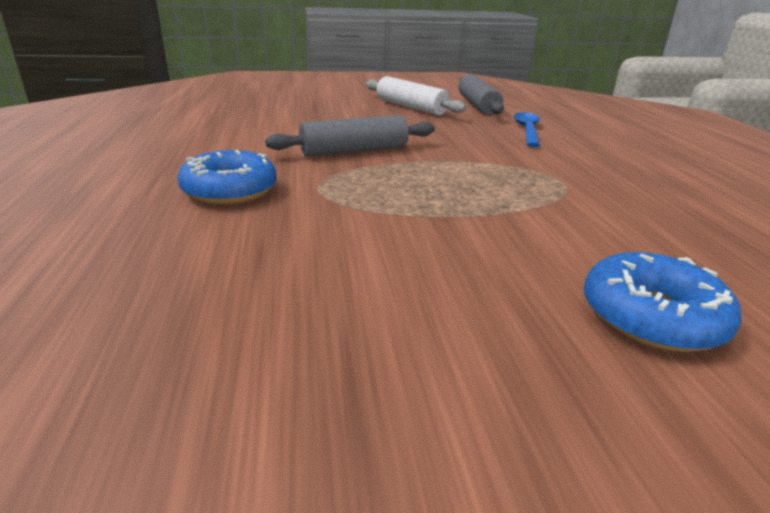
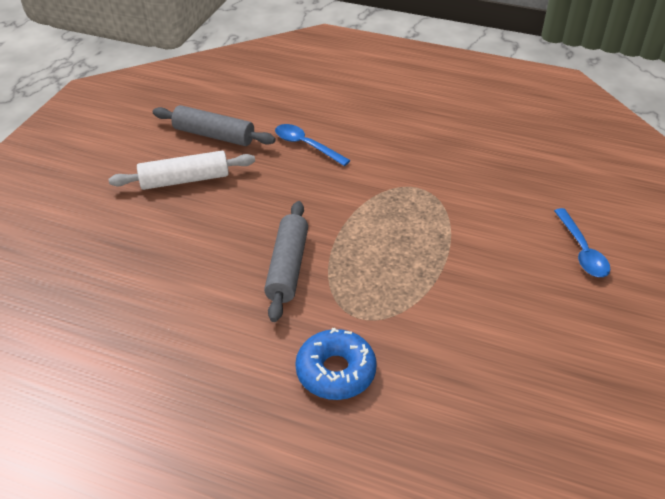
camera: 60 degrees left, 15 degrees up
blue donut [584,252,742,352] -> blue spoon [554,208,610,277]

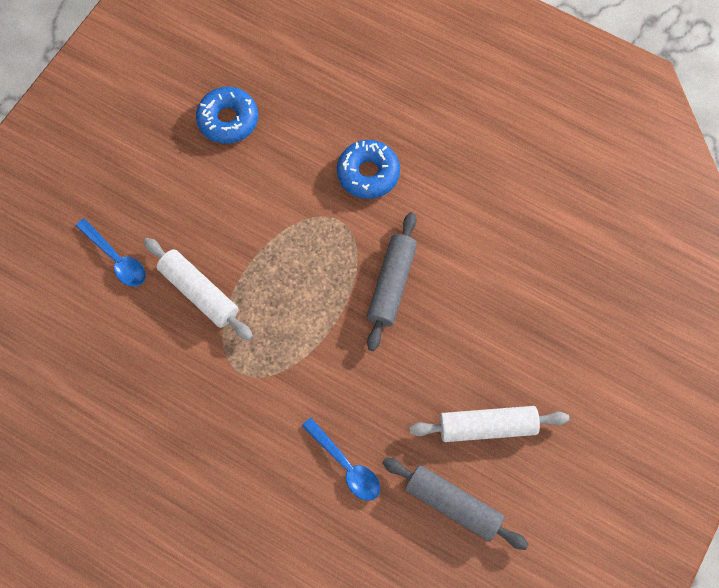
camera: 170 degrees left, 25 degrees up
blue spoon [554,208,610,277] -> blue spoon turned 135 degrees clockwise [76,218,146,287]
none -> white rolling pin [144,238,253,340]
none -> blue donut [196,87,258,144]

